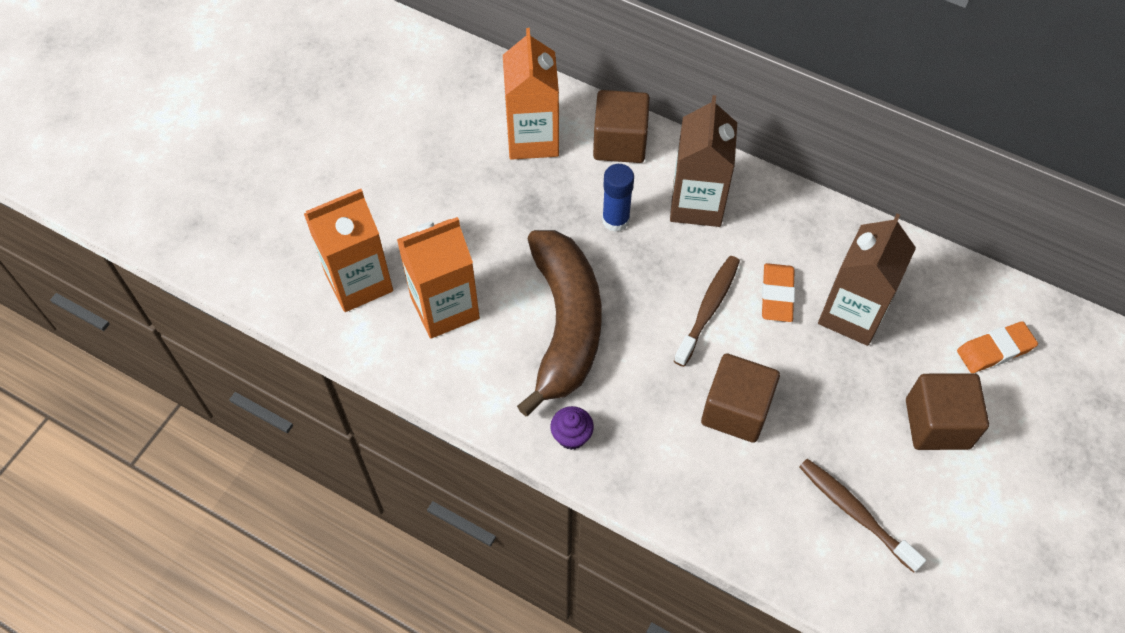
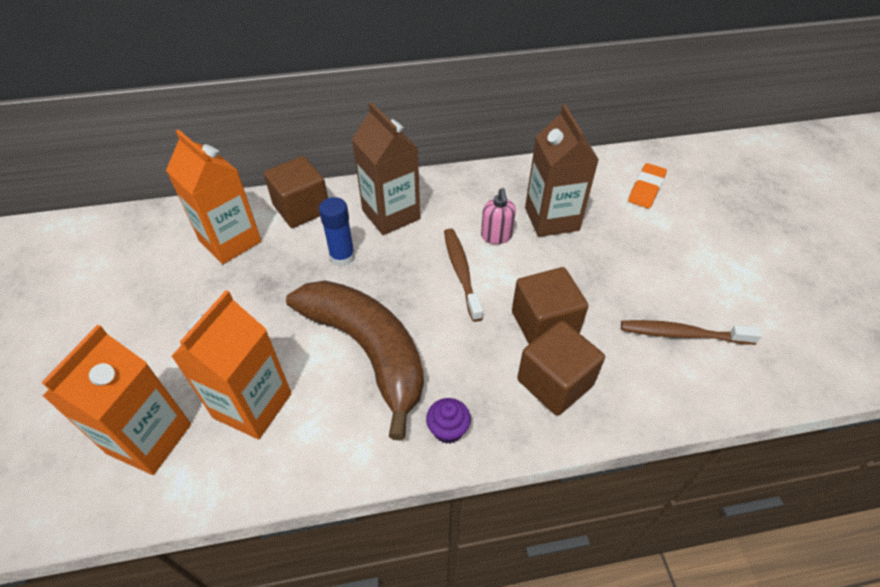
camera: 40 degrees left, 10 degrees down
orange eraser [762,263,795,322] -> pink soap dispenser [481,188,516,244]
brown cube [906,373,989,450] -> brown cube moved to [517,321,605,416]

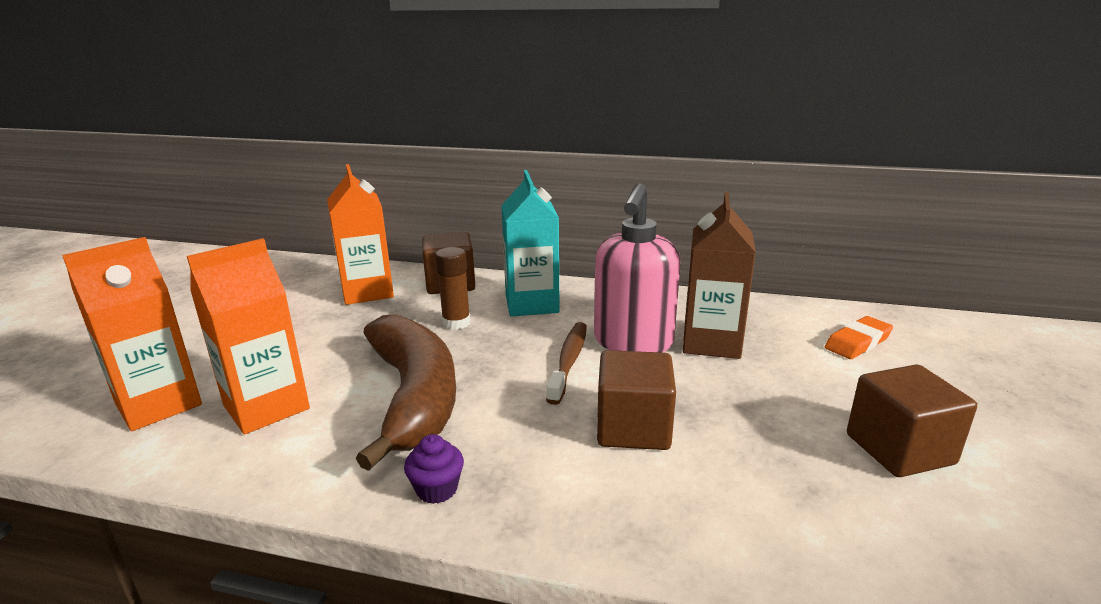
camera: 25 degrees right, 25 degrees down
blue glue stick [319,197,355,266] -> brown glue stick [435,247,471,330]
brown carton [352,102,420,235] -> turquoise carton [501,170,560,317]
pink soap dispenser [481,188,516,244] -> pink soap dispenser [594,183,680,353], size x2.07
brown cube [517,321,605,416] -> brown cube moved to [847,364,977,477]
brown toothbrush [621,320,762,345] -> none

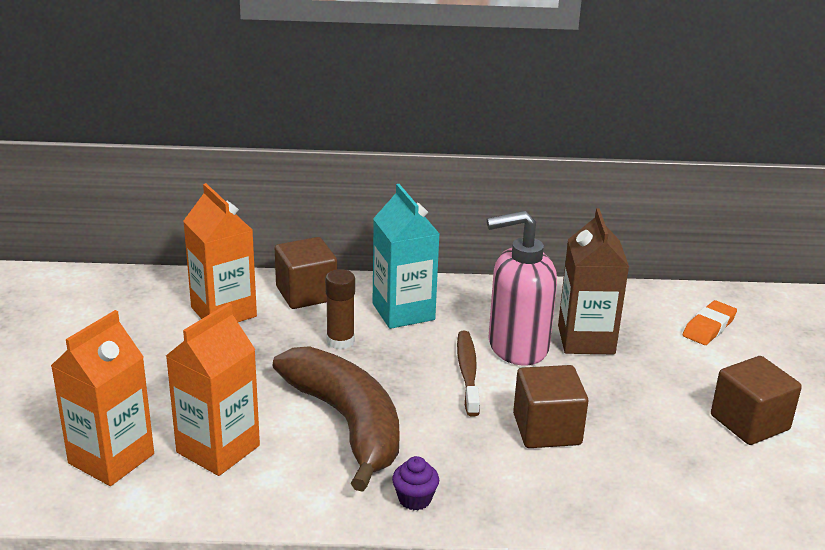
camera: 15 degrees left, 5 degrees up
pink soap dispenser [594,183,680,353] -> pink soap dispenser turned 75 degrees clockwise [487,211,557,365]

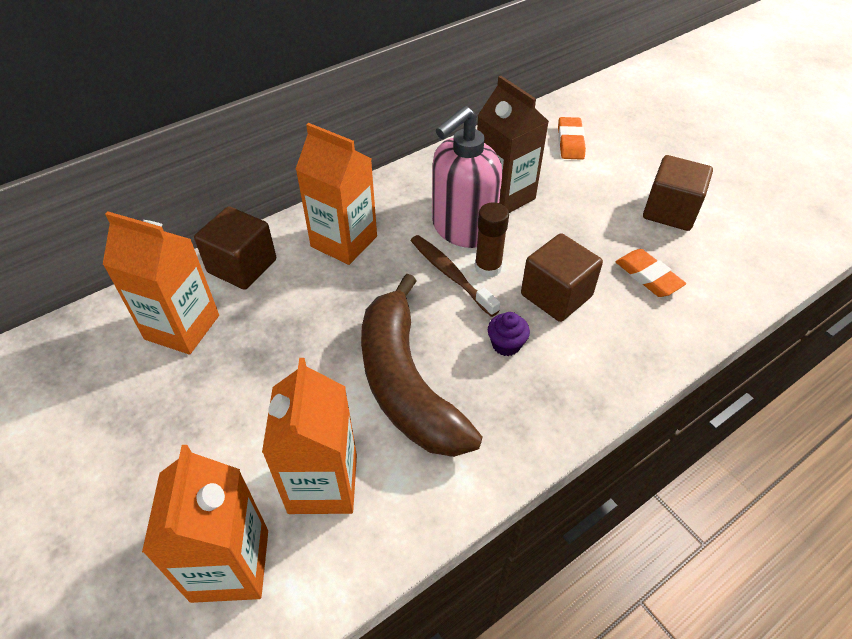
camera: 35 degrees left, 20 degrees up
brown banana [273,346,400,492] -> brown banana turned 135 degrees counterclockwise [361,274,482,457]
brown glue stick [325,269,355,350] -> brown glue stick moved to [475,202,509,278]
turquoise carton [373,184,439,329] -> orange carton [295,123,377,265]
purple cupcake [392,456,439,510] -> purple cupcake moved to [488,312,530,356]
none -> orange eraser [615,249,686,297]

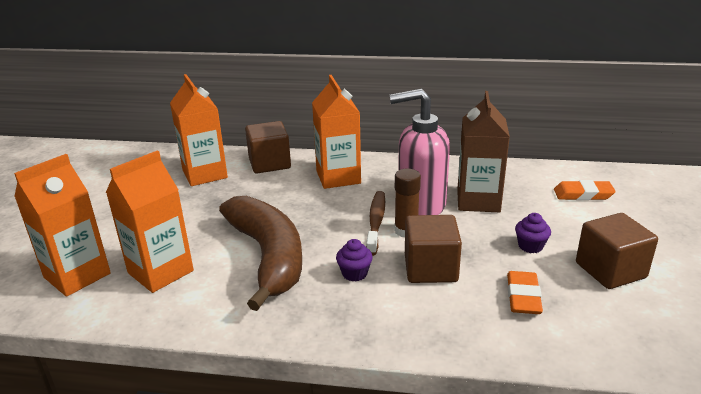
camera: 45 degrees right, 20 degrees down
brown banana [361,274,482,457] -> brown banana turned 135 degrees clockwise [219,196,302,311]
orange eraser [558,117,586,160] -> orange eraser turned 45 degrees clockwise [554,180,616,200]
none -> purple cupcake [515,213,551,253]

